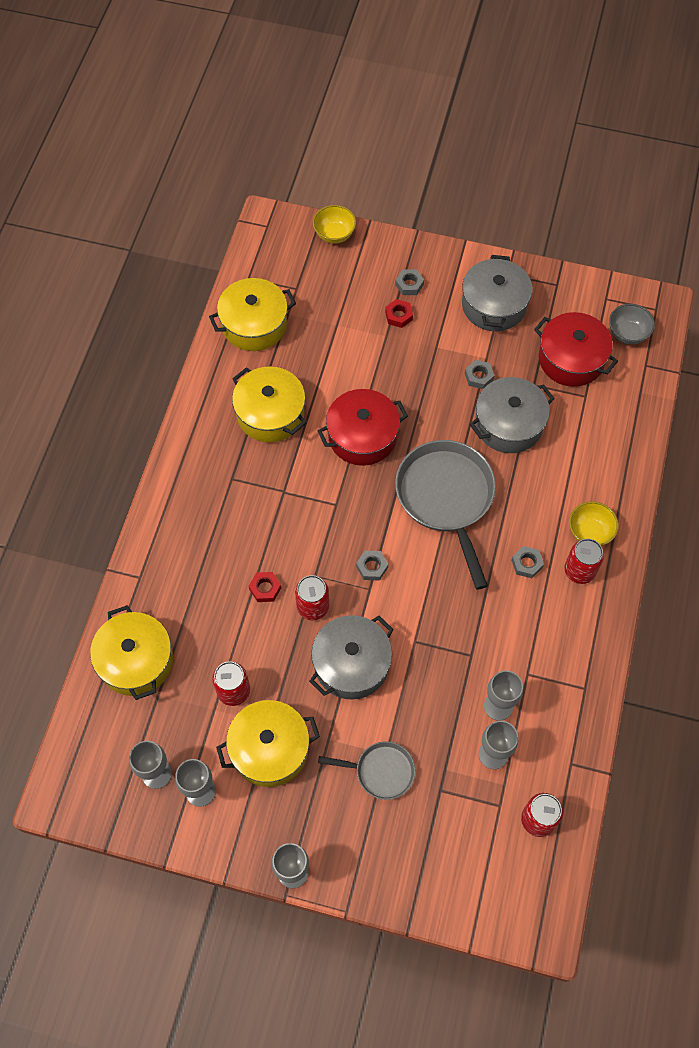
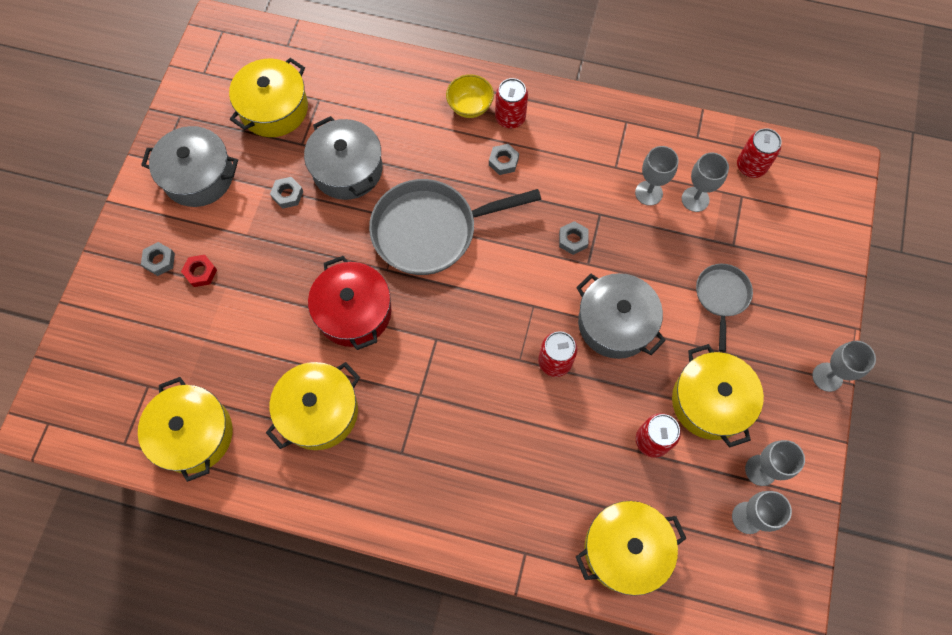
camera: 90 degrees left, 5 degrees up
red nut [249,572,281,602] -> none
yellow bowl [313,205,356,244] -> none
grey nut [356,551,388,581] -> grey nut moved to [559,221,589,255]
red pot [534,312,618,387] -> yellow pot [229,58,308,137]
grey bowl [609,304,655,344] -> none

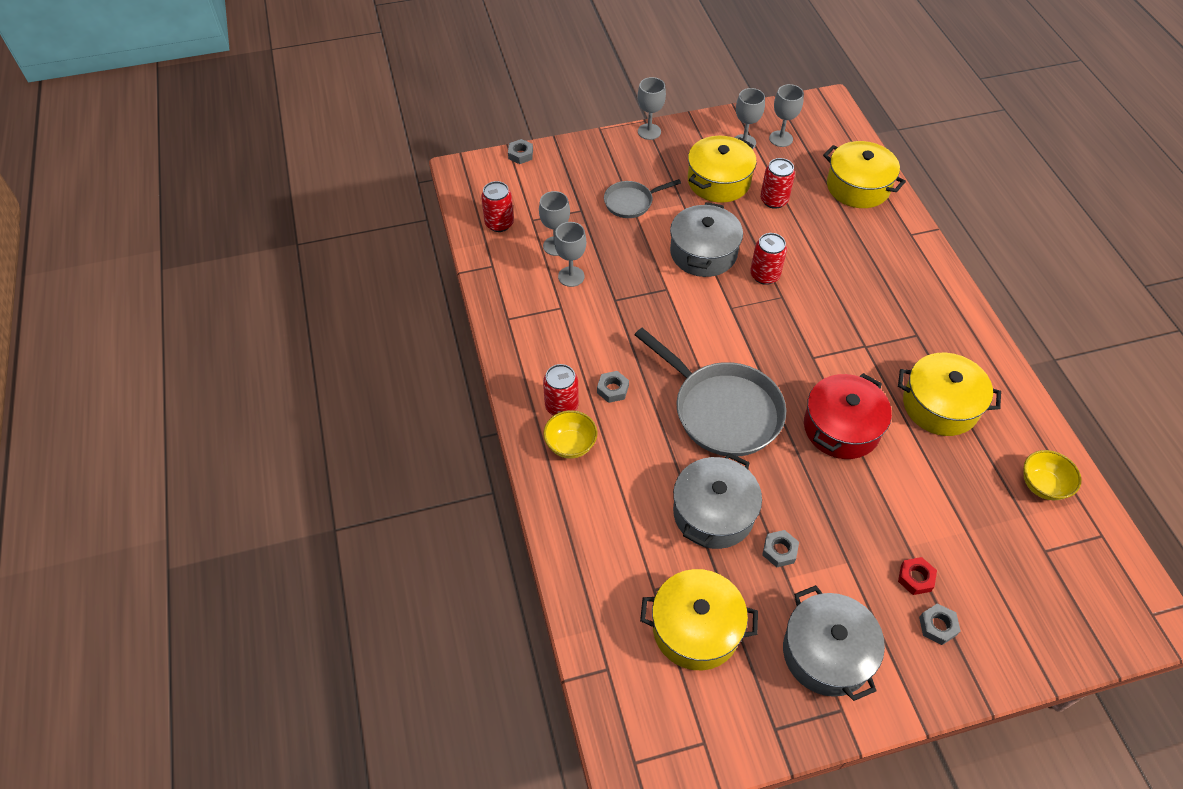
camera: 120 degrees left, 15 degrees down
yellow pot [138,377,232,482] -> yellow bowl [1023,450,1081,500]
grey nut [559,221,589,255] -> grey nut moved to [508,139,533,164]

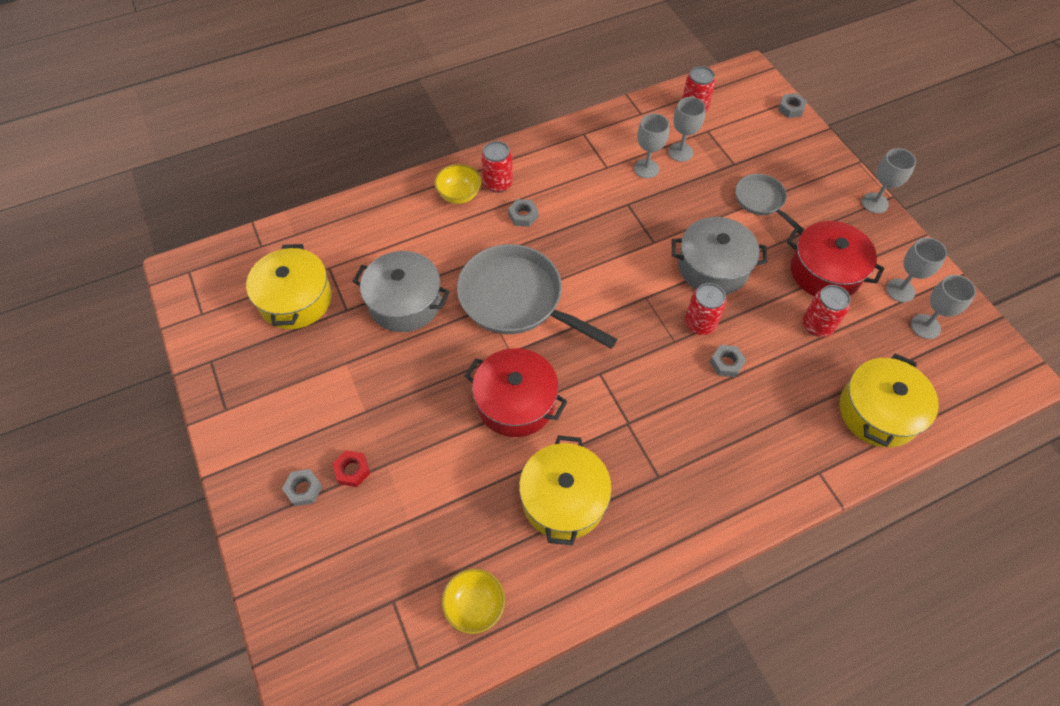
camera: 80 degrees right, 5 degrees up
grey pan [635,328,786,457] -> grey pan turned 90 degrees clockwise [457,244,618,349]
yellow pot [688,136,757,203] -> red pot [787,221,884,296]
grey nut [762,530,799,567] -> grey nut moved to [710,345,746,377]
grey pot [783,585,885,701] -> none

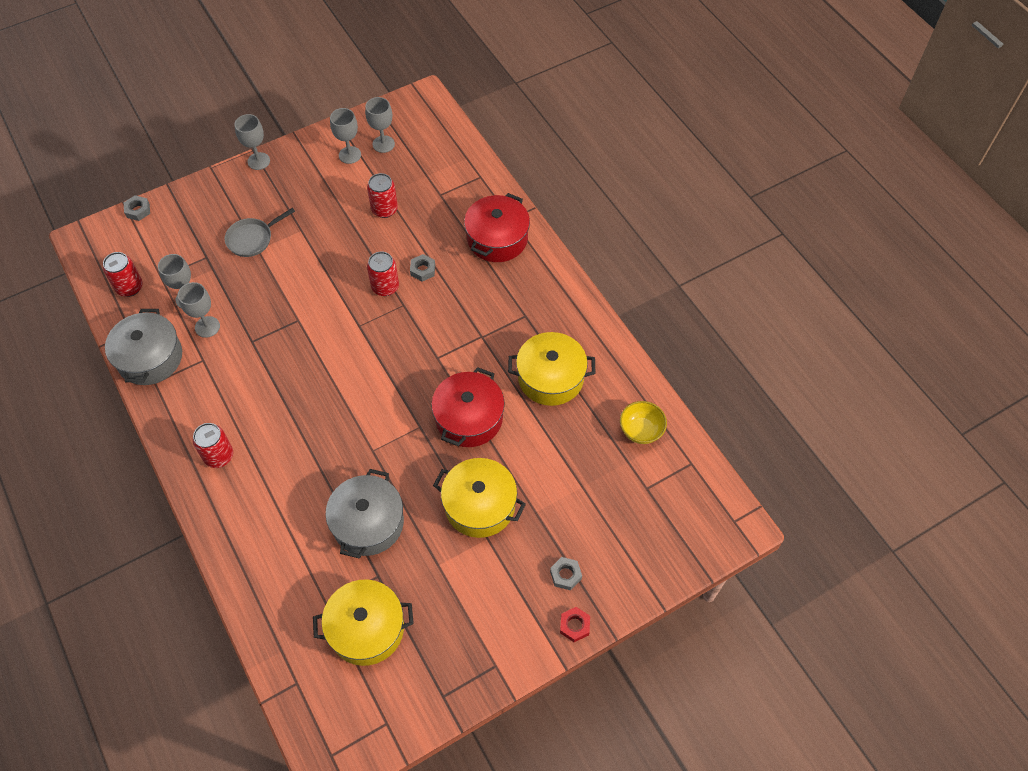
camera: 95 degrees left, 0 degrees up
red nut [333,451,370,487] -> red nut moved to [560,607,590,642]
yellow bowl [434,164,481,204] -> none
grey pan [457,244,618,349] -> none
grey nut [508,199,539,227] -> none
grey pot [672,217,768,295] -> grey pot moved to [105,309,182,385]
red pot [787,221,884,296] -> red pot moved to [464,193,530,262]
yellow pot [840,353,939,447] -> yellow pot moved to [433,458,526,538]

